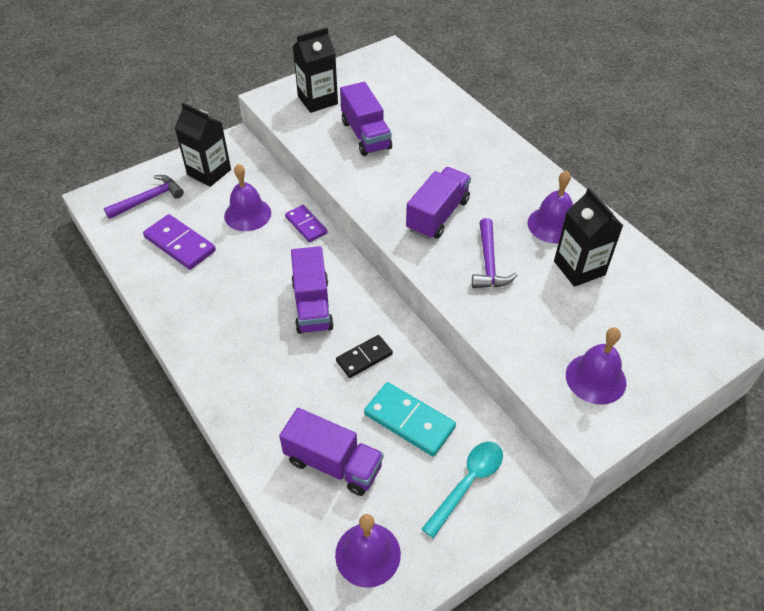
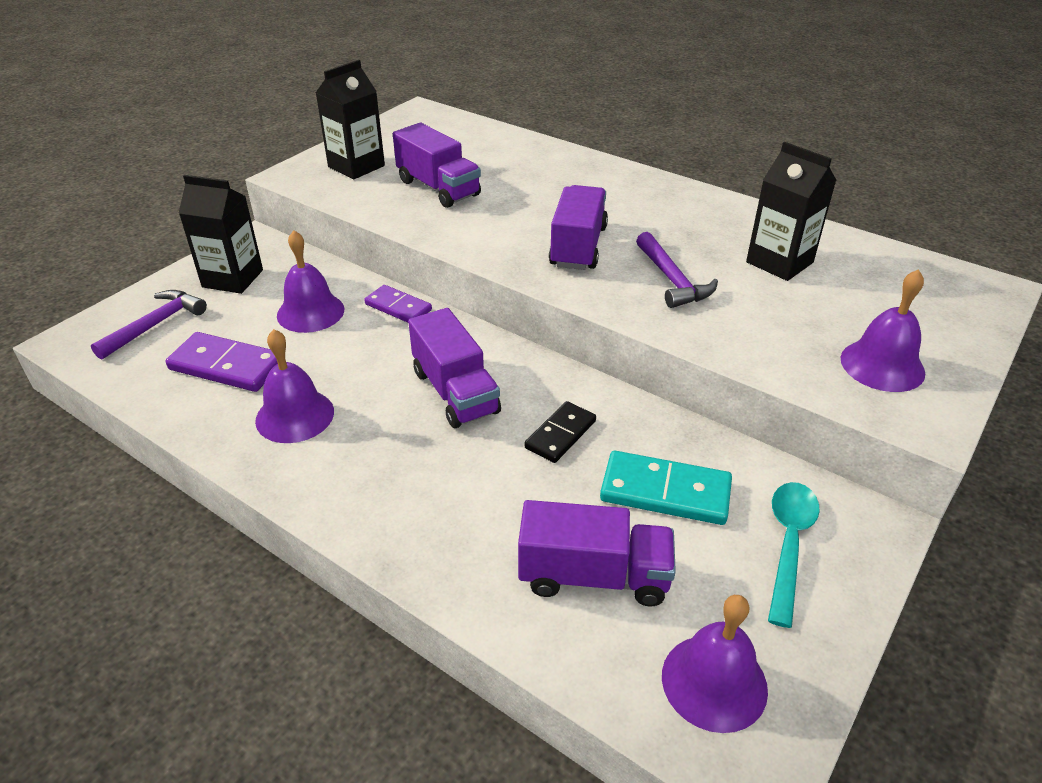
camera: 20 degrees left, 10 degrees down
purple bell [528,170,573,244] -> purple bell moved to [255,329,334,443]

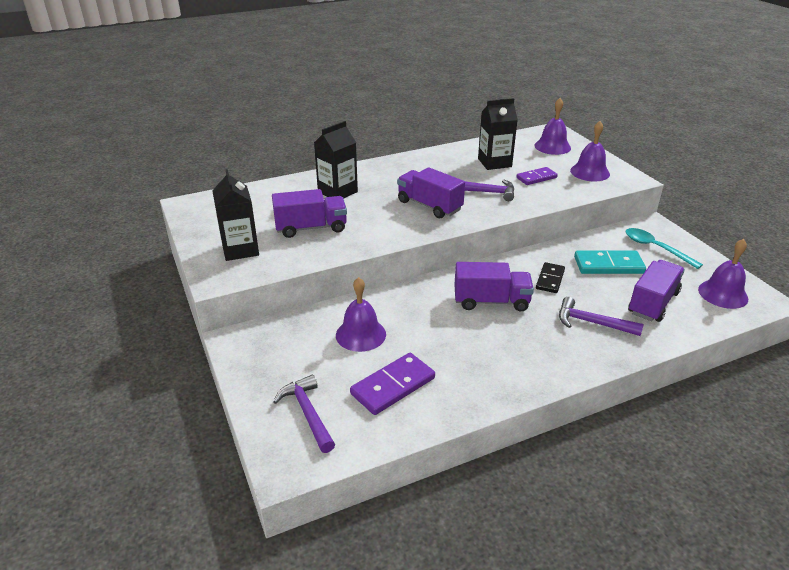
camera: 60 degrees left, 5 degrees down
black carton [179,175,263,294] -> black carton moved to [314,121,358,198]
purple bell [255,329,334,443] -> purple bell moved to [534,98,571,155]
purple domino [364,285,432,323] -> purple domino moved to [516,167,558,185]
black domino [525,401,596,463] -> black domino turned 45 degrees clockwise [536,262,565,293]
turquoise domino [600,451,732,525] -> turquoise domino turned 45 degrees clockwise [574,251,646,274]
none -> purple hammer [559,297,644,336]

